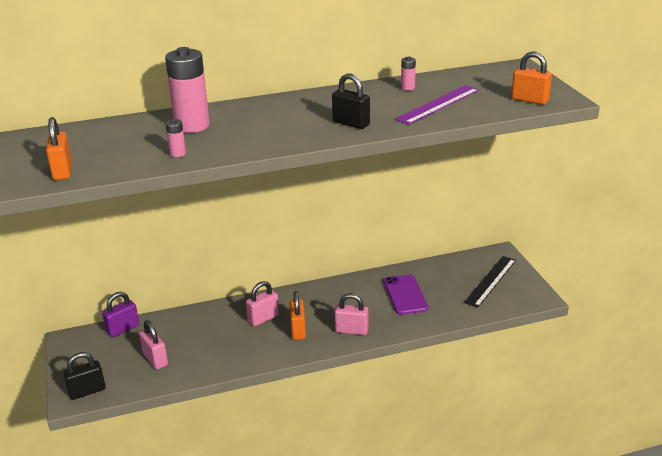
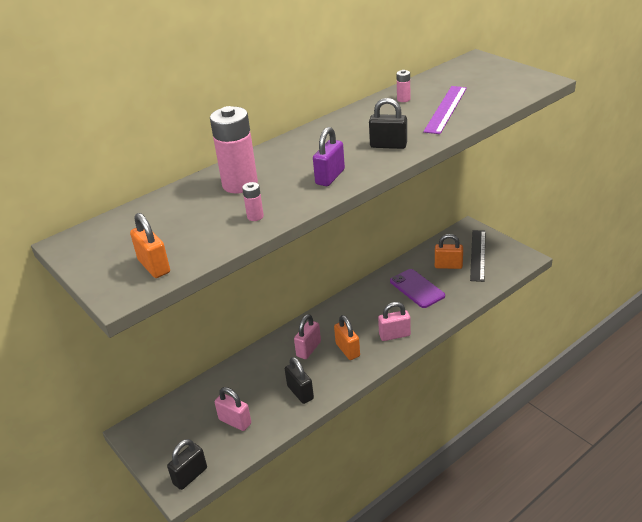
camera: 20 degrees left, 5 degrees up
purple padlock [102,292,139,338] -> purple padlock moved to [313,127,345,186]
orange padlock [511,52,552,105] -> orange padlock moved to [435,234,463,269]
none -> black padlock [285,357,314,404]

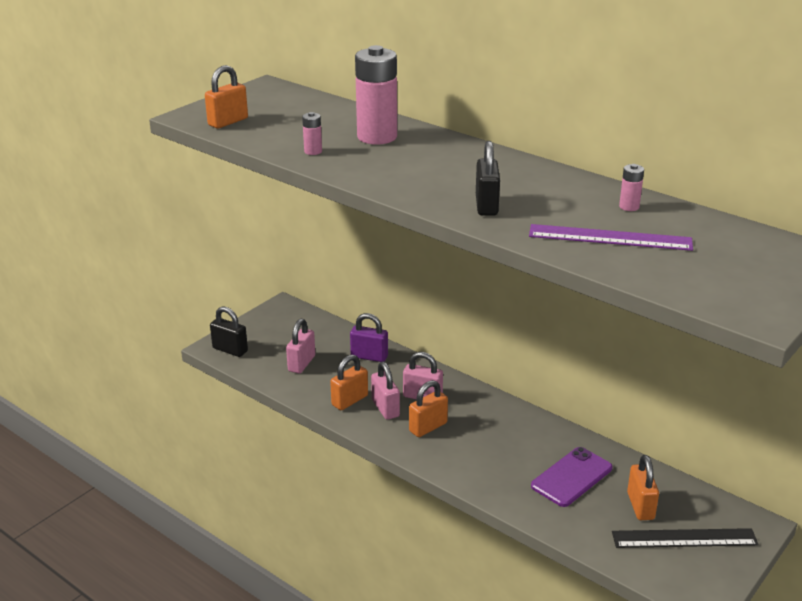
camera: 75 degrees right, 5 degrees down
black padlock [285,357,314,404] -> orange padlock [330,355,368,410]
purple padlock [313,127,345,186] -> purple padlock moved to [350,313,388,362]
pink padlock [378,302,411,341] -> pink padlock moved to [371,361,400,420]

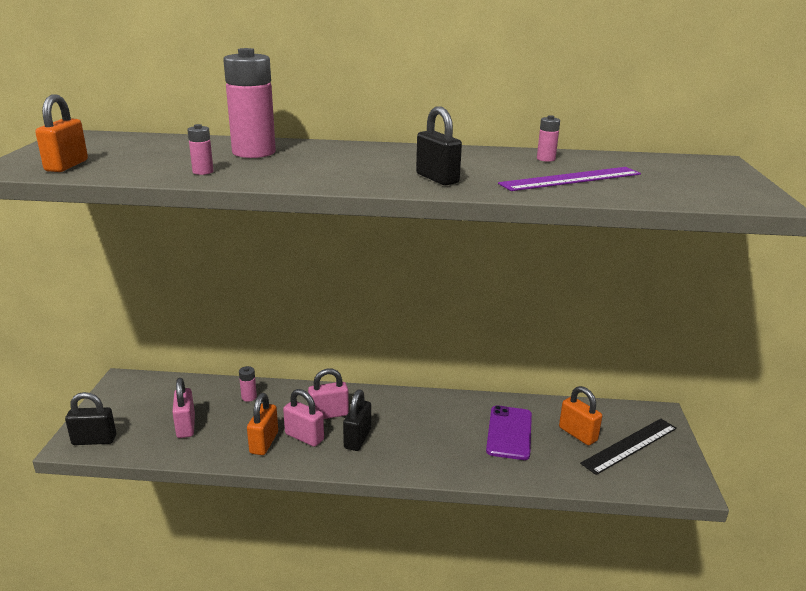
camera: 35 degrees left, 5 degrees down
purple padlock [350,313,388,362] -> pink battery [239,366,257,402]
orange padlock [409,380,448,437] -> black padlock [343,390,371,451]

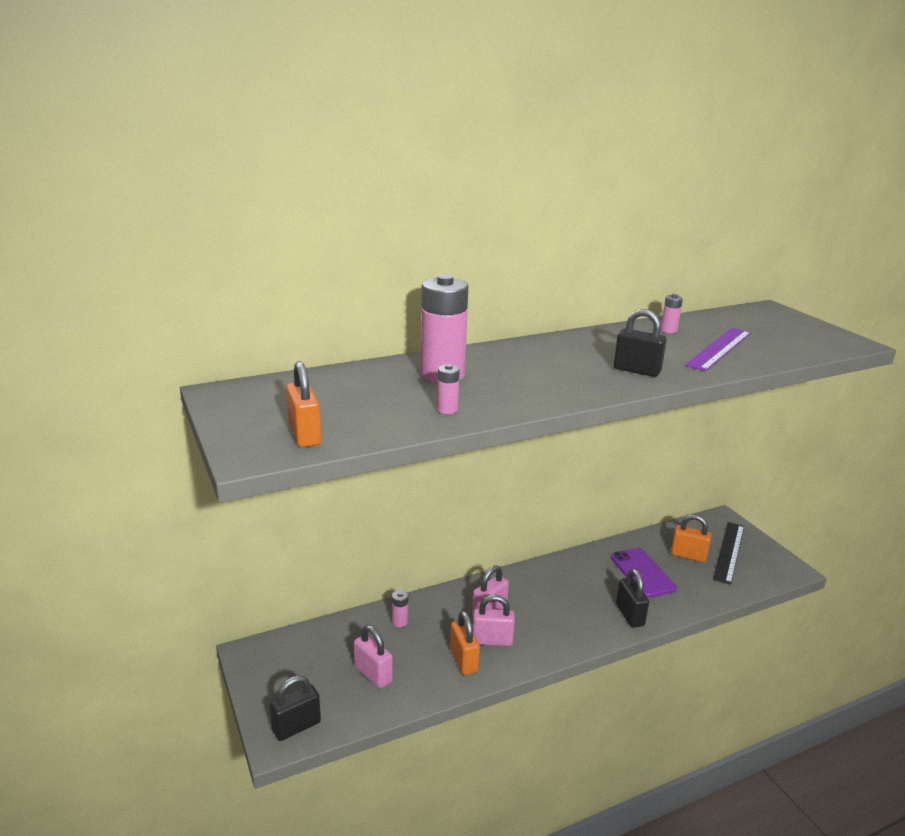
camera: 30 degrees left, 0 degrees up
black padlock [343,390,371,451] -> black padlock moved to [616,569,649,628]

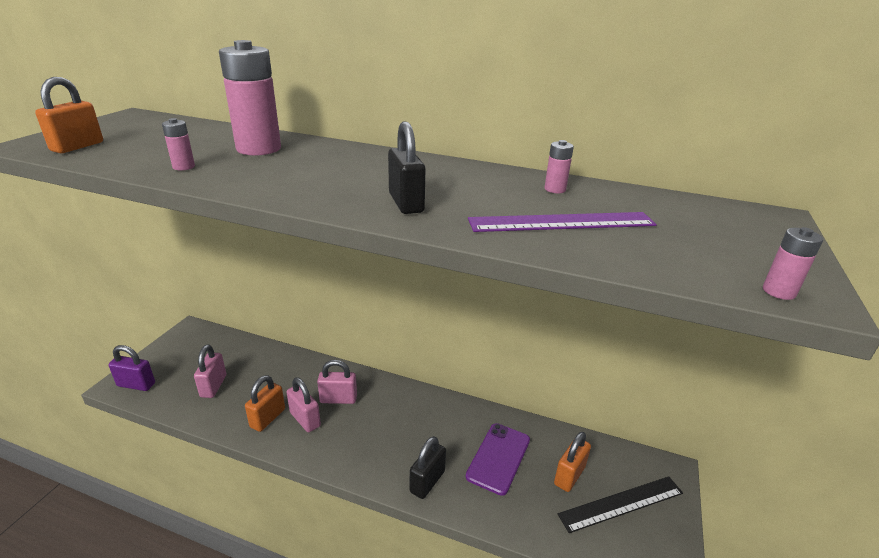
camera: 45 degrees right, 5 degrees up
black padlock [270,676,321,741] -> purple padlock [108,345,155,391]
pink battery [392,590,408,628] -> pink battery moved to [763,227,823,300]
orange padlock [671,514,712,562] -> orange padlock turned 60 degrees clockwise [554,432,591,492]

